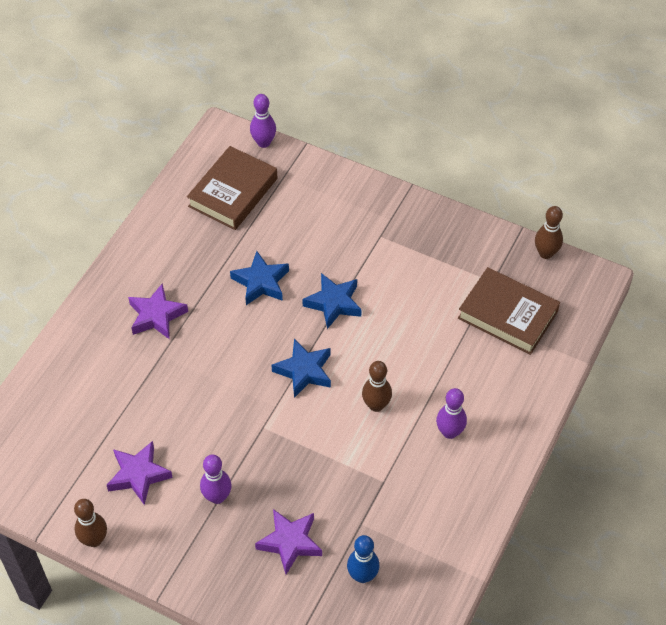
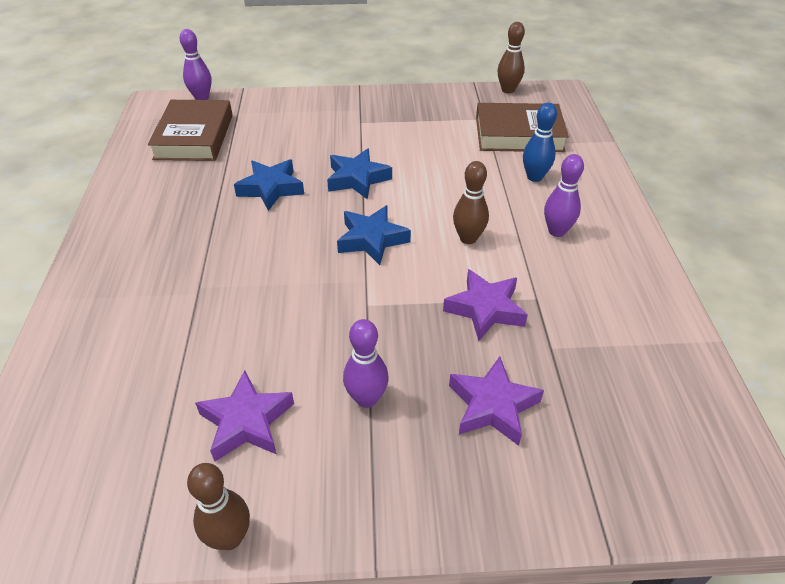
camera: 30 degrees left, 10 degrees down
purple star [128,283,188,340] -> purple star moved to [443,269,528,341]
blue bowling pin [347,535,380,583] -> blue bowling pin moved to [523,103,557,182]

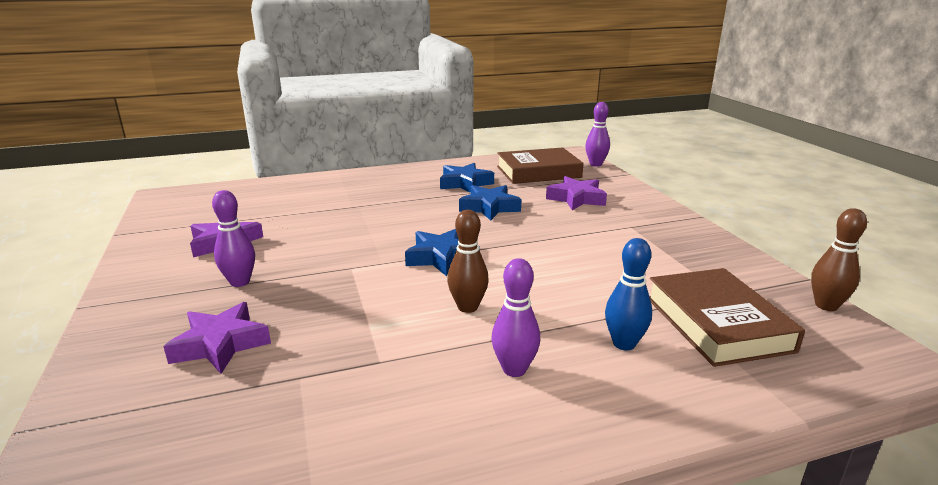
camera: 75 degrees right, 20 degrees down
brown bowling pin [187,463,250,550] -> none
blue star [327,148,392,200] -> blue star moved to [440,163,494,193]
purple star [443,269,528,341] -> purple star moved to [546,176,607,210]

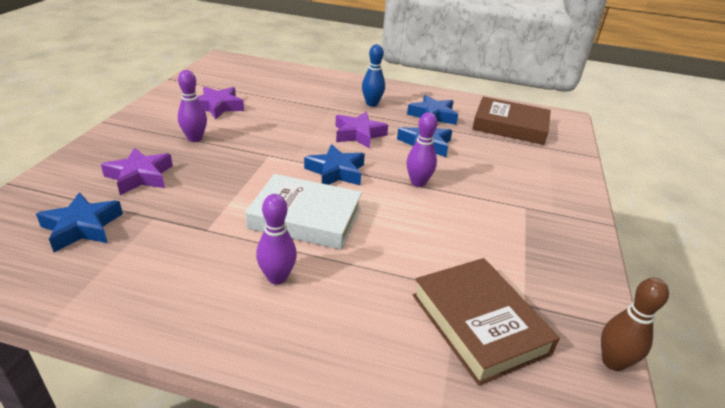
camera: 30 degrees right, 10 degrees up
brown bowling pin [447,210,489,313] -> white book [246,174,362,250]
purple star [546,176,607,210] -> purple star moved to [335,112,388,149]
purple bowling pin [585,102,610,167] -> purple bowling pin moved to [406,112,437,187]
blue bowling pin [605,238,652,351] -> blue bowling pin moved to [362,44,385,106]
brown book [649,268,805,367] -> brown book turned 45 degrees counterclockwise [413,258,560,385]
none -> blue star [36,192,123,252]

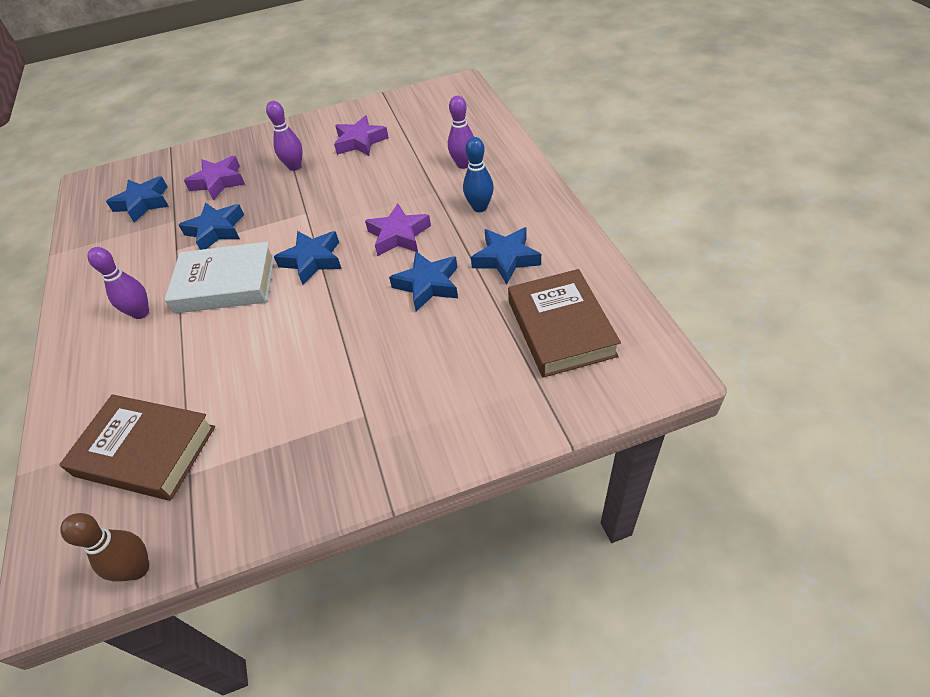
camera: 65 degrees right, 15 degrees up
white book [246,174,362,250] -> white book turned 75 degrees counterclockwise [165,242,275,314]
purple bowling pin [406,112,437,187] -> purple bowling pin moved to [448,96,474,169]
brown book [413,258,560,385] -> brown book turned 75 degrees clockwise [59,394,215,501]
none -> blue star [179,203,244,250]

